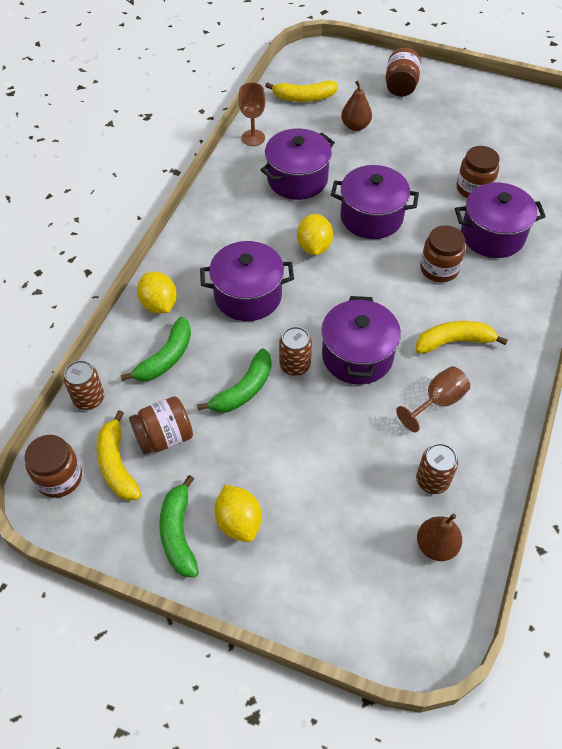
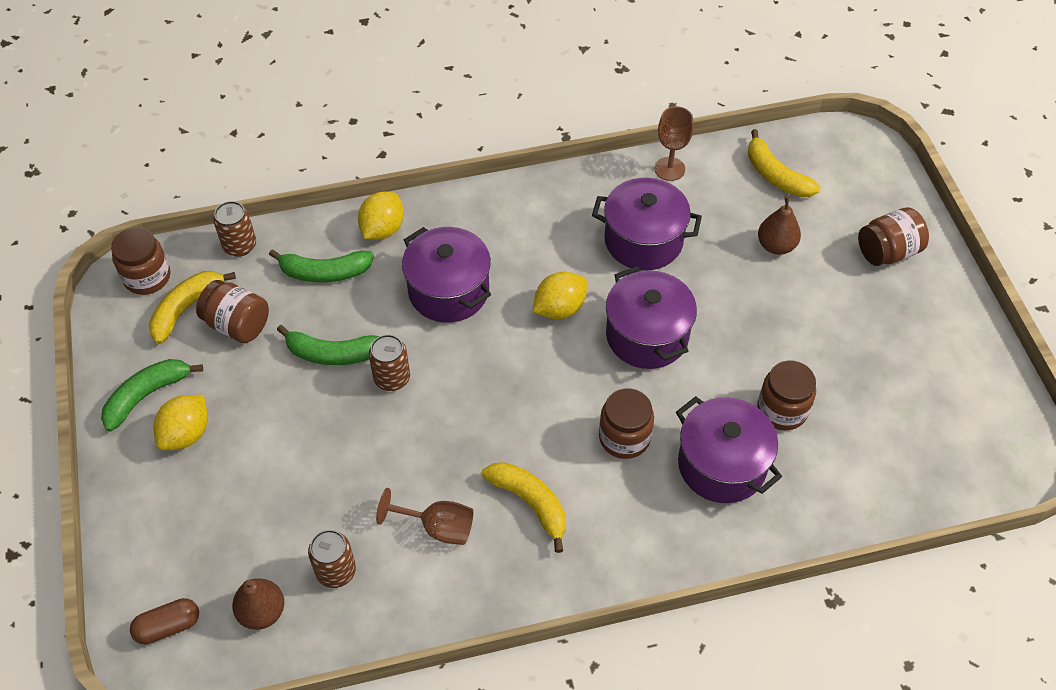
camera: 55 degrees right, 0 degrees up
purple pot [321,296,401,385] -> none
none -> brown capsule [130,598,199,644]

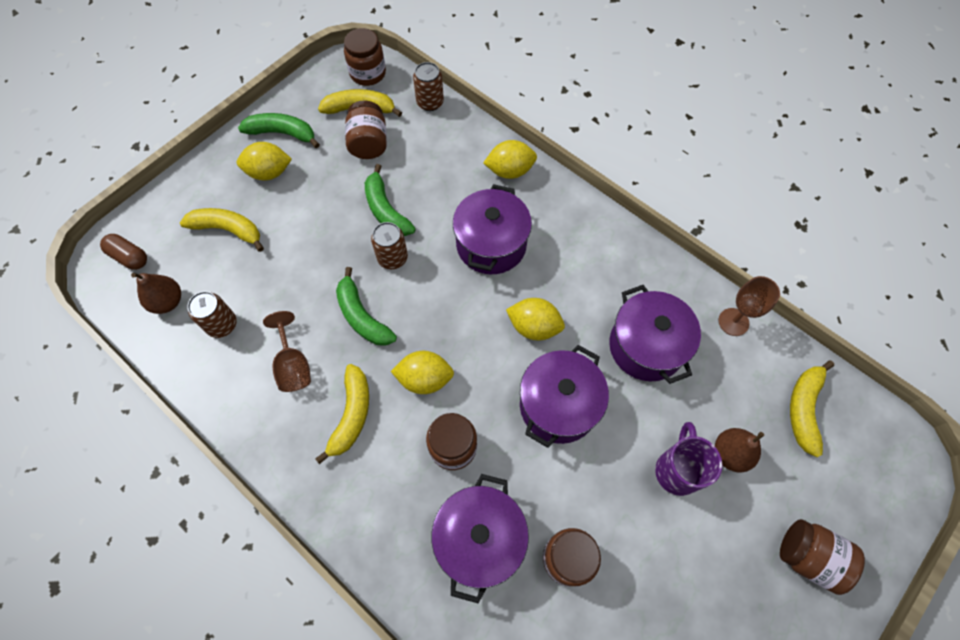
camera: 55 degrees right, 10 degrees up
green banana [269,249,374,283] -> green banana moved to [336,267,397,346]
none -> yellow banana [180,208,264,252]
none -> yellow lemon [391,351,454,394]
none -> purple mug [655,422,722,496]

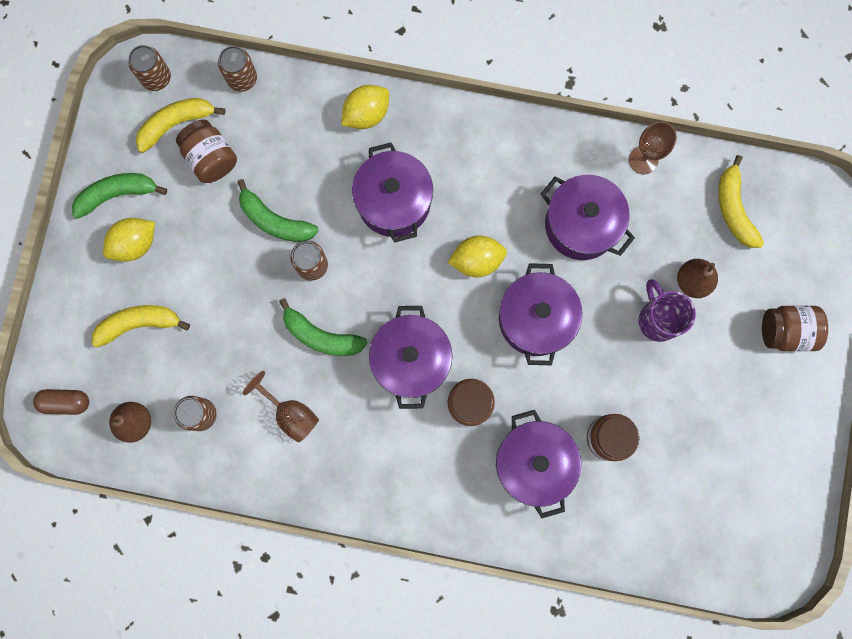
camera: 30 degrees left, 15 degrees up
yellow banana [315,364,369,464] -> none
brown jar [344,28,386,86] -> brown can [128,45,171,91]
yellow lemon [391,351,454,394] -> purple pot [369,306,452,409]

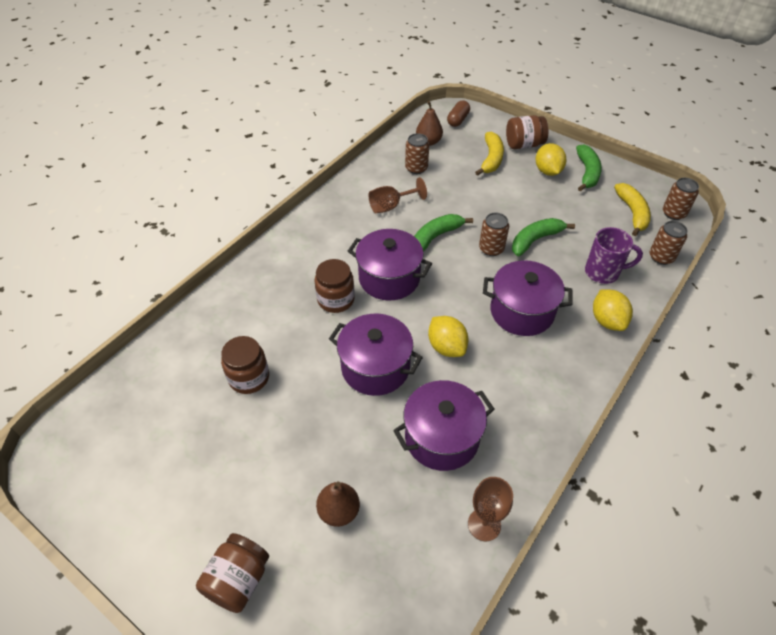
camera: 115 degrees right, 30 degrees down
brown jar [176,119,237,183] -> brown jar moved to [506,115,548,149]
yellow lemon [448,236,507,277] -> yellow lemon turned 45 degrees counterclockwise [428,316,468,357]
purple pot [496,410,581,518] -> none
purple mug [639,279,696,342] -> purple mug moved to [585,227,643,284]
yellow banana [719,155,764,248] -> none

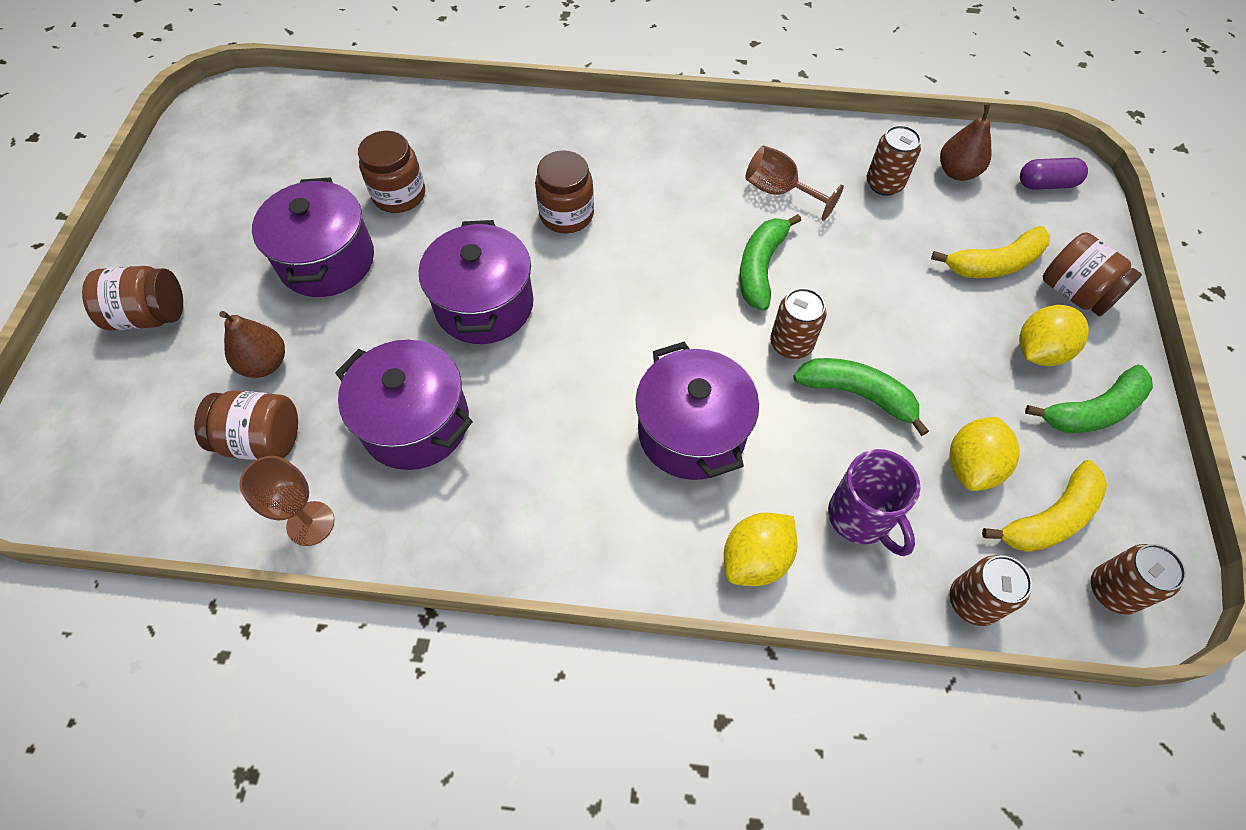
camera: 60 degrees right, 10 degrees up
purple pot [348,229,432,301] -> purple pot moved to [252,177,374,297]
green banana [414,214,473,252] -> green banana turned 90 degrees counterclockwise [739,214,801,311]
yellow lemon [428,316,468,357] -> yellow lemon moved to [949,417,1020,491]
brown capsule [447,100,470,127] -> purple capsule [1020,158,1088,190]
none -> brown jar [194,390,298,460]

